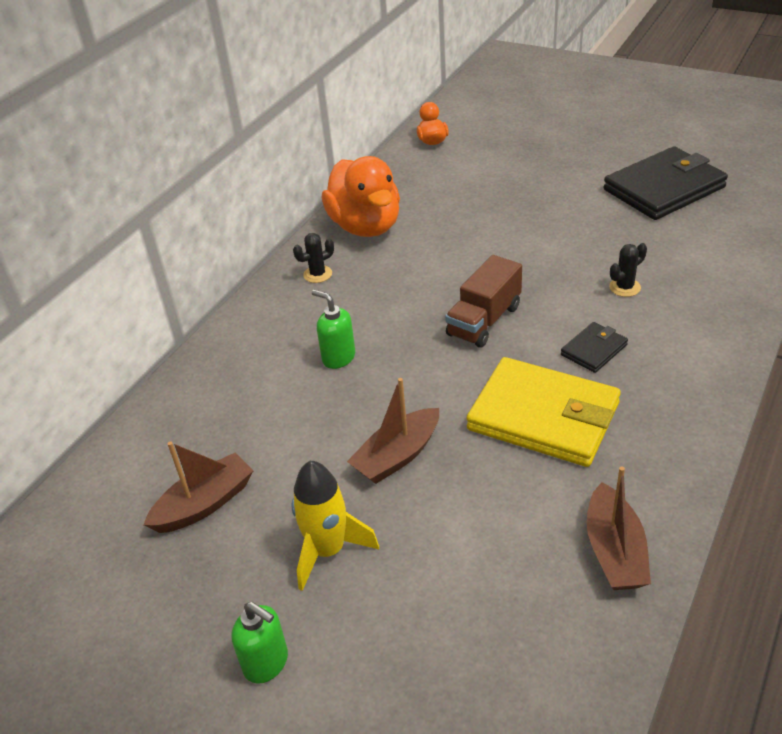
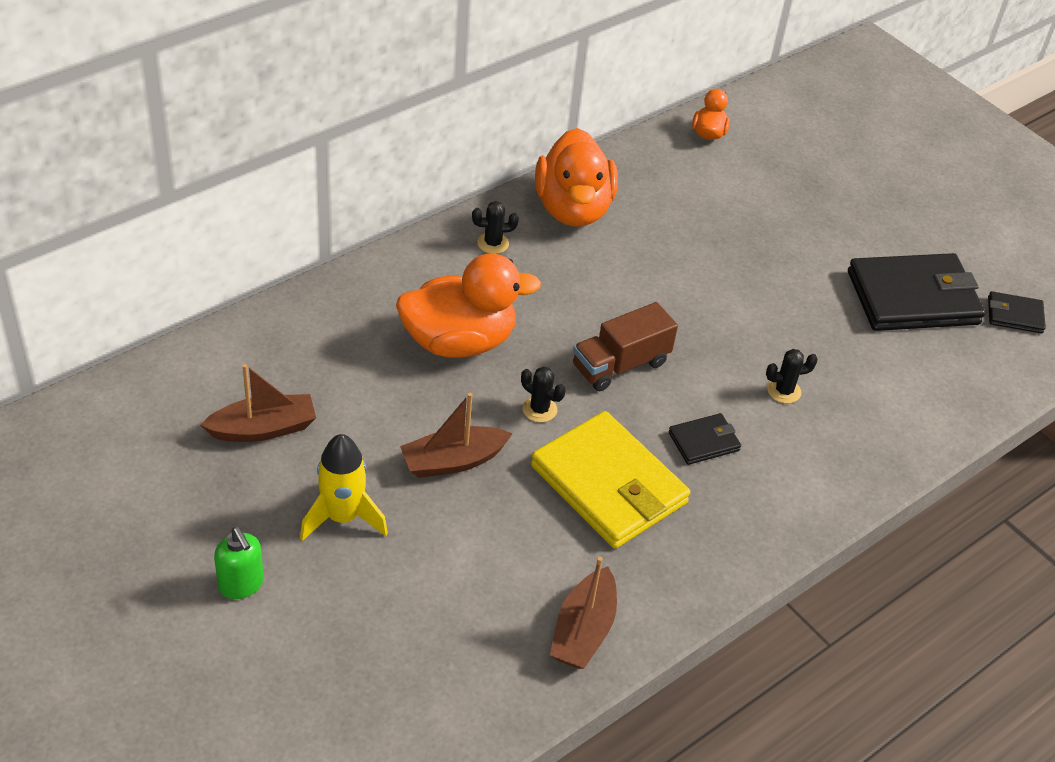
camera: 15 degrees right, 5 degrees up
green soap dispenser [312,290,355,369] -> orange duck [396,253,541,358]
none -> black cactus [521,366,566,422]
none -> black wallet [988,291,1046,334]

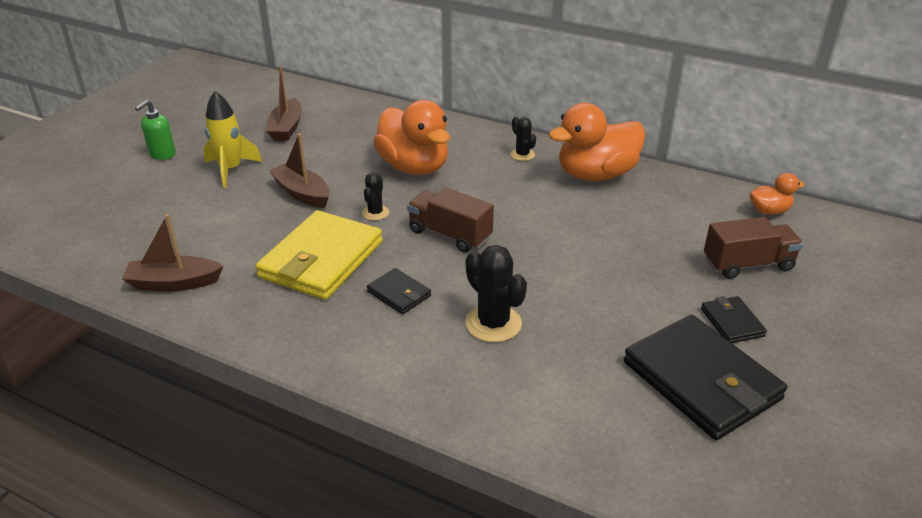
camera: 70 degrees right, 10 degrees down
brown boat [200,364,316,442] -> brown boat turned 45 degrees clockwise [266,66,302,141]
black cactus [766,349,818,403] -> black cactus [465,245,527,342], size x1.72
black wallet [988,291,1046,334] -> black wallet moved to [701,296,767,343]
none -> brown truck [704,217,803,279]

